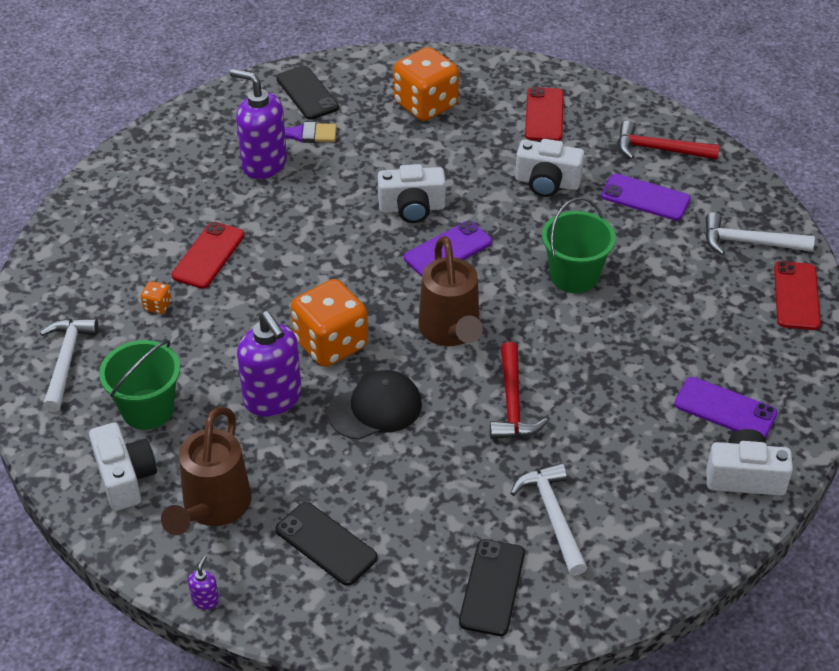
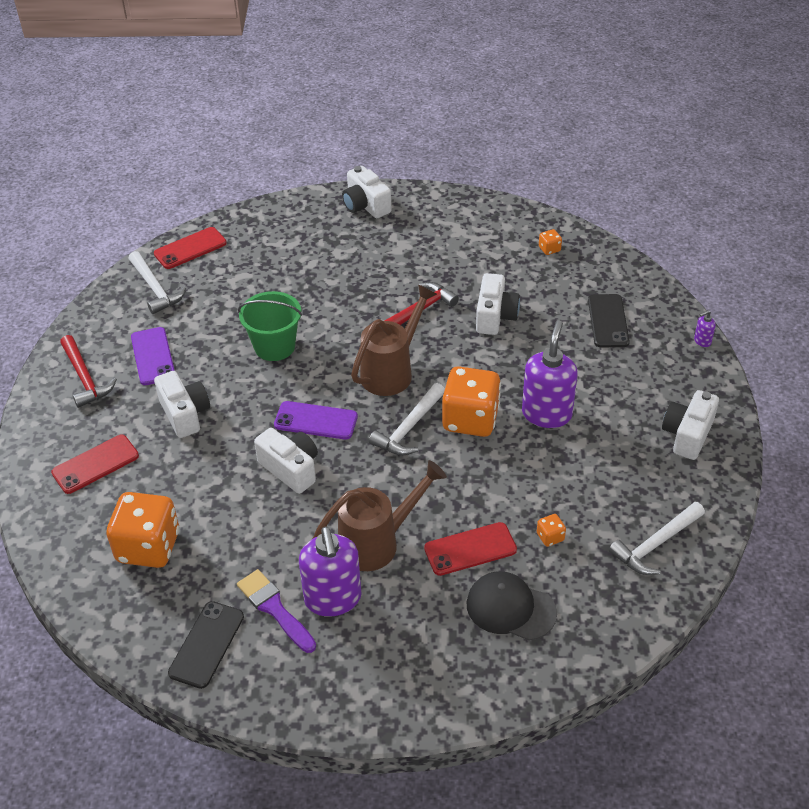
camera: 130 degrees left, 0 degrees up
green bucket [99,340,180,430] -> none
brown watering can [161,407,251,535] -> brown watering can moved to [313,460,447,571]
black cap [328,370,422,440] -> black cap moved to [467,571,557,641]
black phone [459,539,525,636] -> orange dice [539,229,562,255]
white hammer [511,463,587,576] -> white hammer moved to [369,383,445,455]
purple phone [674,377,777,438] -> none
none -> white camera [476,273,520,335]

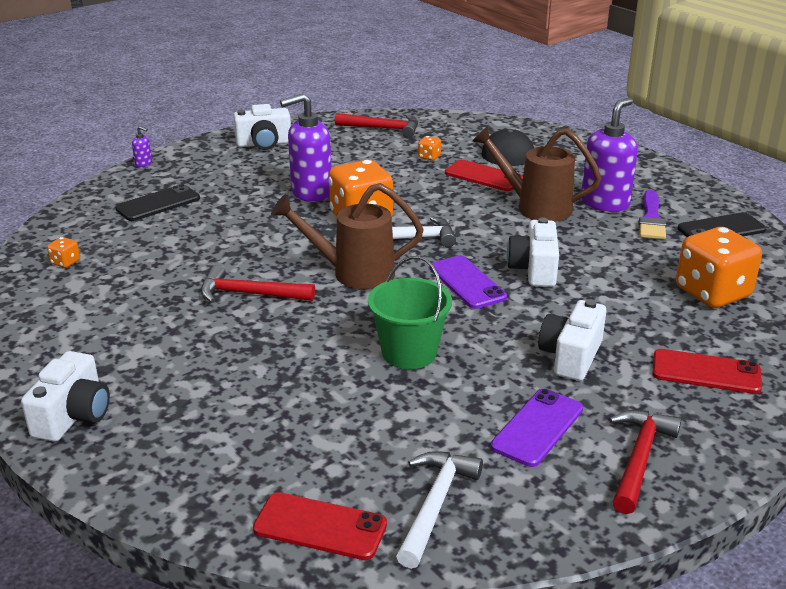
camera: 130 degrees left, 15 degrees down
white camera [476,273,520,335] -> none
white hammer [609,502,705,575] -> red hammer [335,113,418,138]

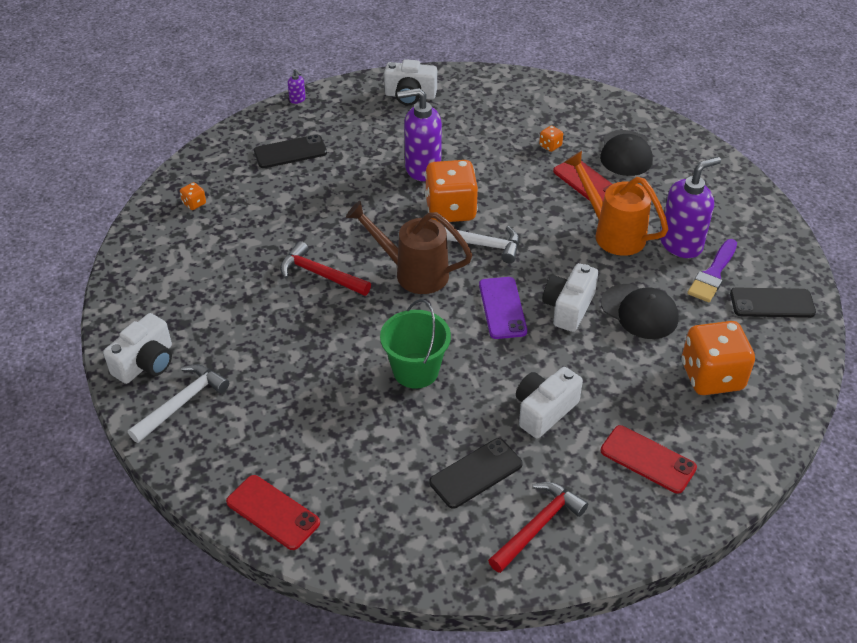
camera: 20 degrees right, 15 degrees up
red hammer [335,113,418,138] -> none
white hammer [396,451,483,569] -> white hammer moved to [128,364,229,443]
brown watering can [472,126,601,222] -> orange watering can [564,151,668,256]
purple phone [491,389,583,467] -> black phone [429,438,523,509]
none -> black cap [601,284,679,339]

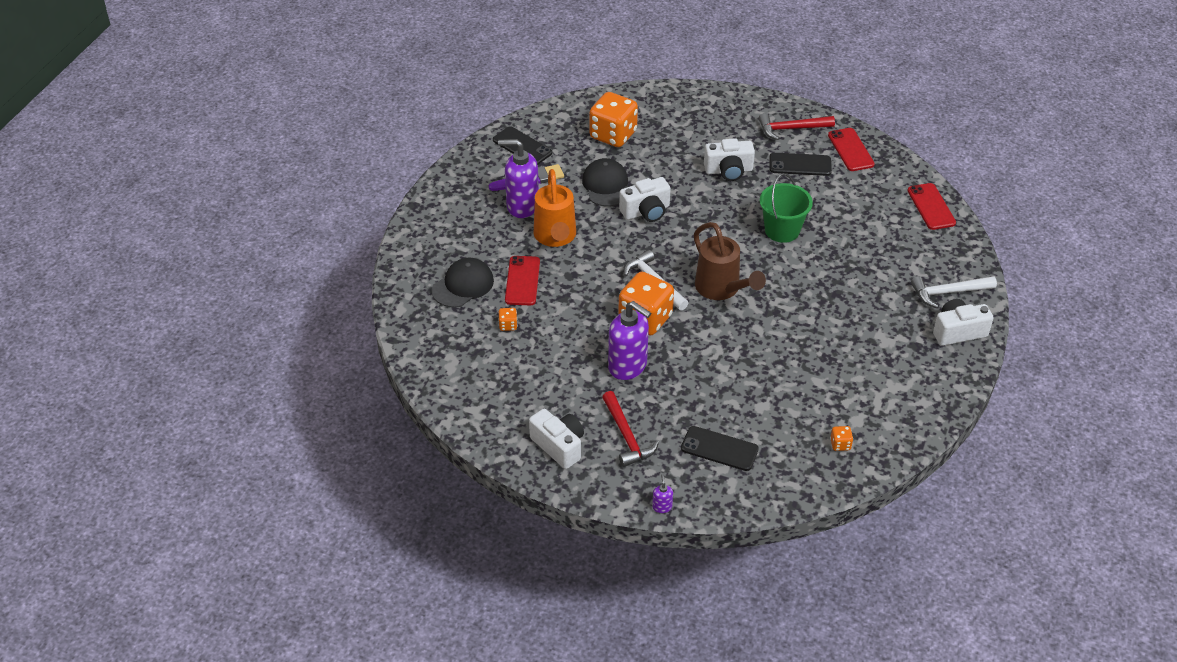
camera: 140 degrees left, 0 degrees up
red hammer [280,241,371,296] -> red hammer moved to [602,391,659,467]
purple phone [479,277,527,339] -> none
red phone [601,425,697,494] -> red phone moved to [828,128,875,171]

